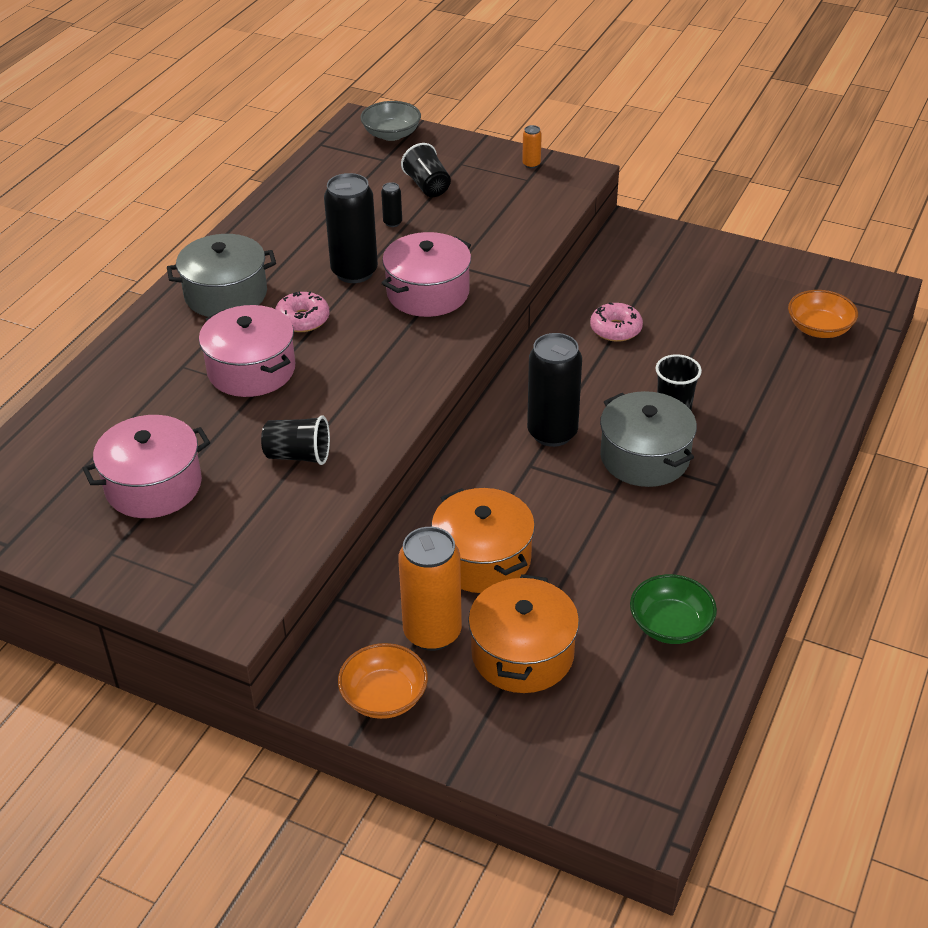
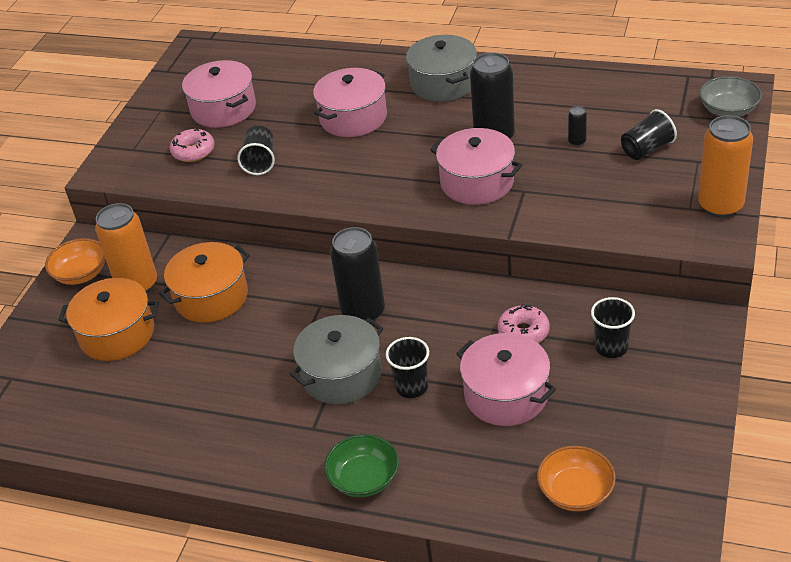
camera: 85 degrees right, 0 degrees up
pink donut [275,291,329,332] -> pink donut moved to [170,129,215,162]
orange can [522,125,542,168] -> orange can [698,115,753,218], size x2.33
green bowl [630,574,717,644] -> green bowl moved to [324,434,399,497]
none -> pink pot [456,333,556,426]
none -> black cup [591,297,635,358]

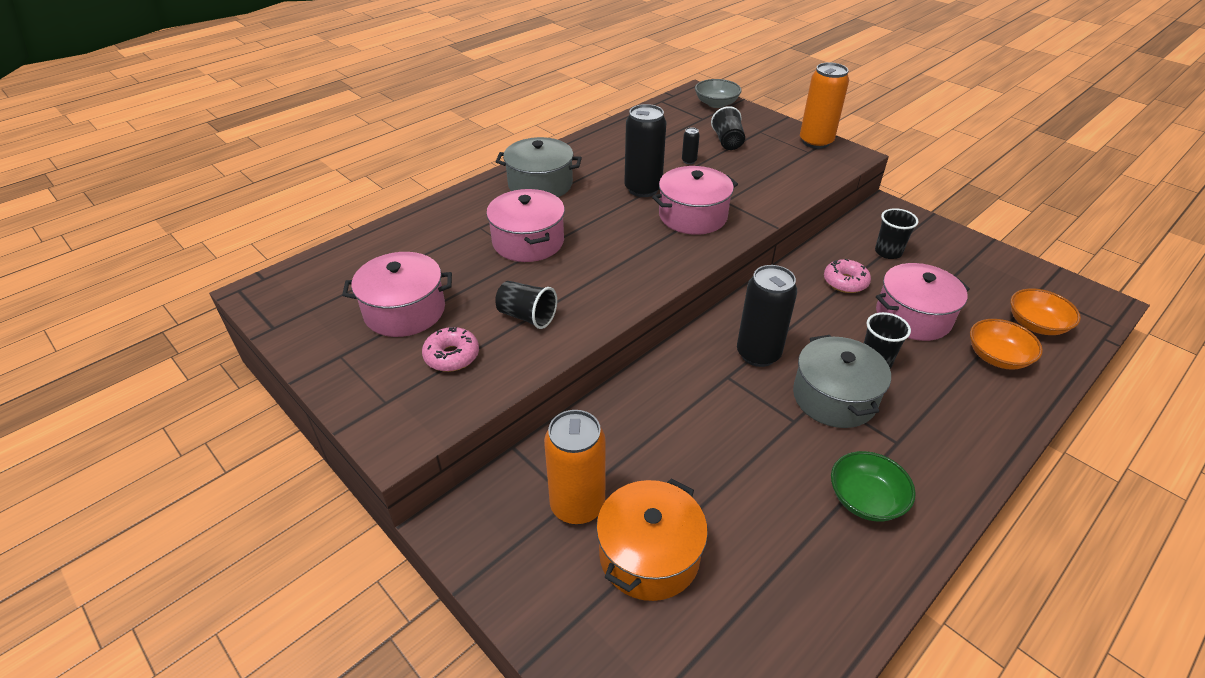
camera: 65 degrees left, 0 degrees up
orange bowl [45,238,105,285] -> orange bowl moved to [970,319,1043,370]
orange pot [159,242,250,323] -> none
green bowl [324,434,399,497] -> green bowl moved to [831,451,916,521]

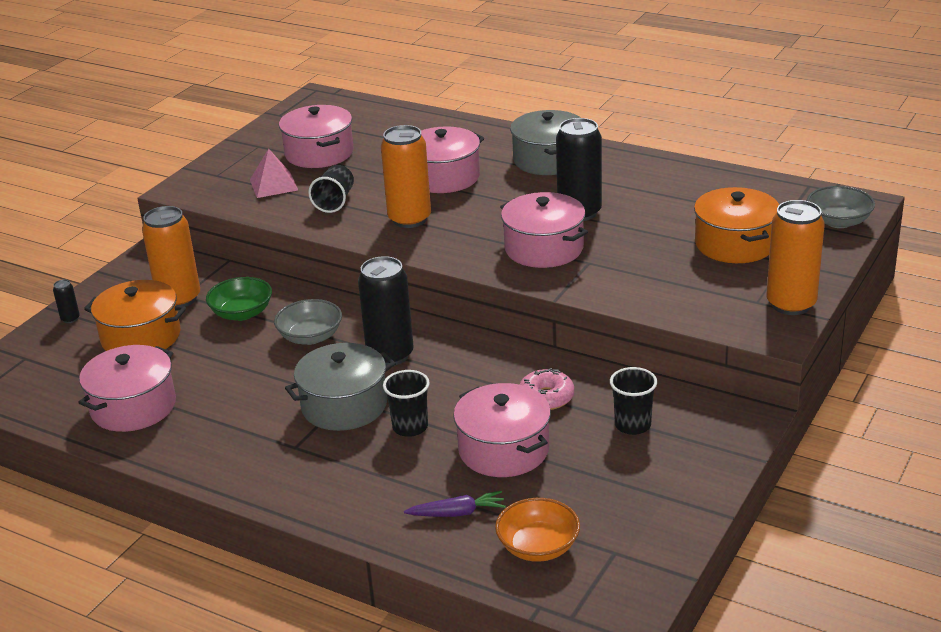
camera: 75 degrees right, 10 degrees down
pink donut [422,327,479,372] -> pink pyramid [250,148,298,198]
black can [682,127,700,164] -> black can moved to [53,279,80,323]
black cup [711,106,745,150] -> orange pot [694,187,779,263]
green bowl [831,451,916,521] -> green bowl moved to [206,277,272,321]
orange bowl [970,319,1043,370] -> purple carrot [404,491,506,517]
none -> pink pot [78,345,176,432]
none -> grey bowl [274,299,342,345]
none -> orange can [381,125,431,228]

